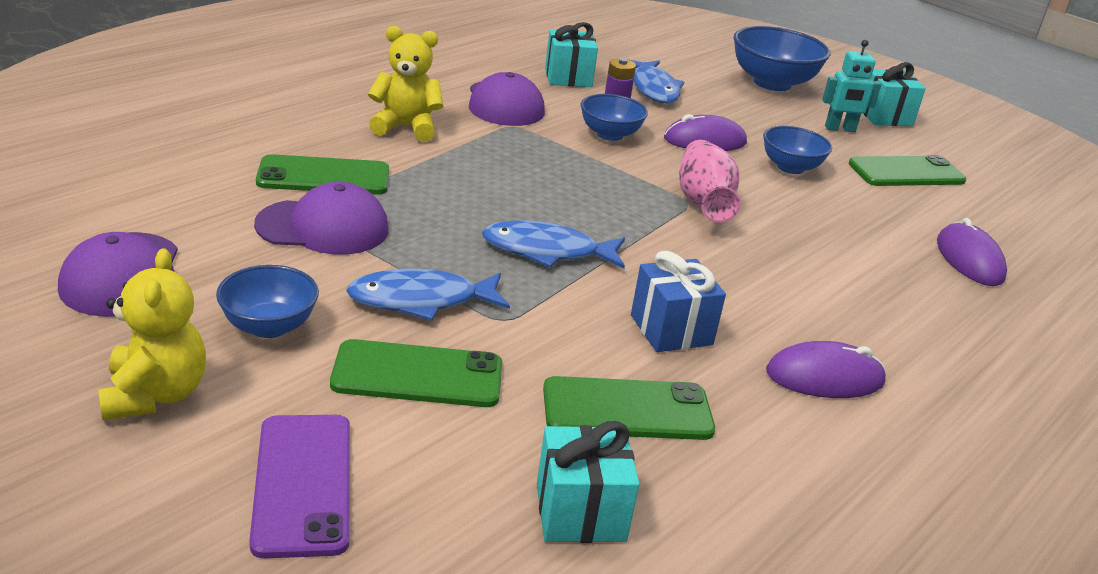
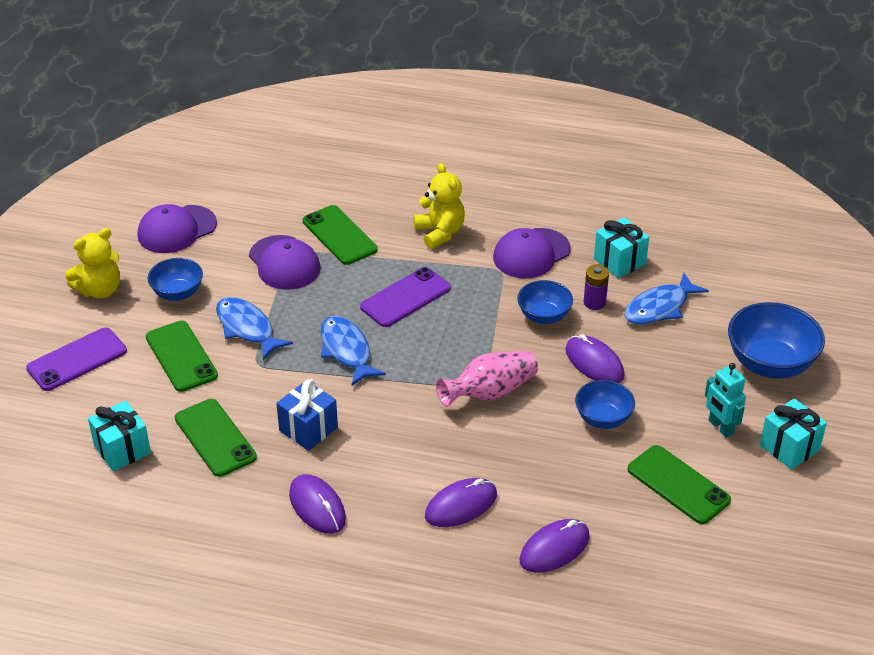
camera: 65 degrees right, 10 degrees up
none -> purple phone [360,267,451,327]
none -> purple mouse [425,478,497,527]

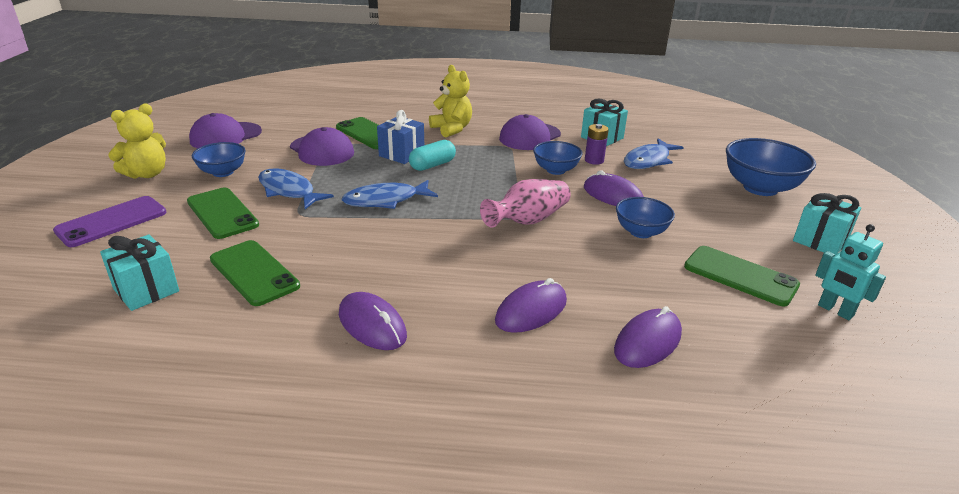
camera: 10 degrees left, 10 degrees down
blue gift [276,379,338,451] -> blue gift moved to [377,110,424,164]
blue fish [321,316,386,387] -> blue fish turned 75 degrees counterclockwise [342,180,438,209]
purple phone [360,267,451,327] -> turquoise capsule [409,140,456,171]
turquoise robot [705,363,746,438] -> turquoise robot moved to [815,224,886,320]

